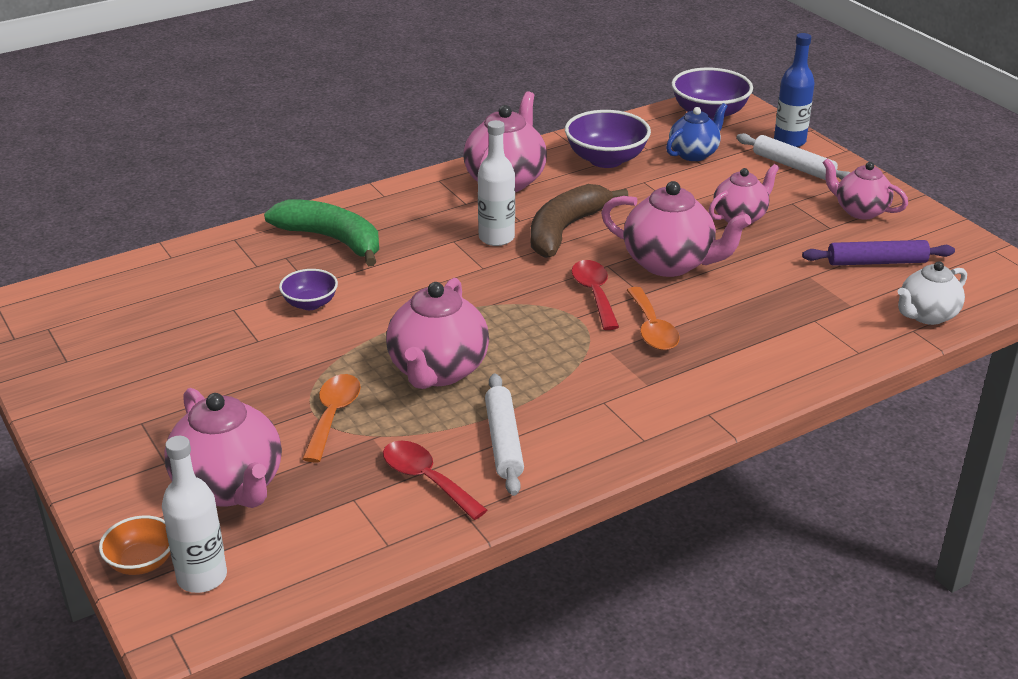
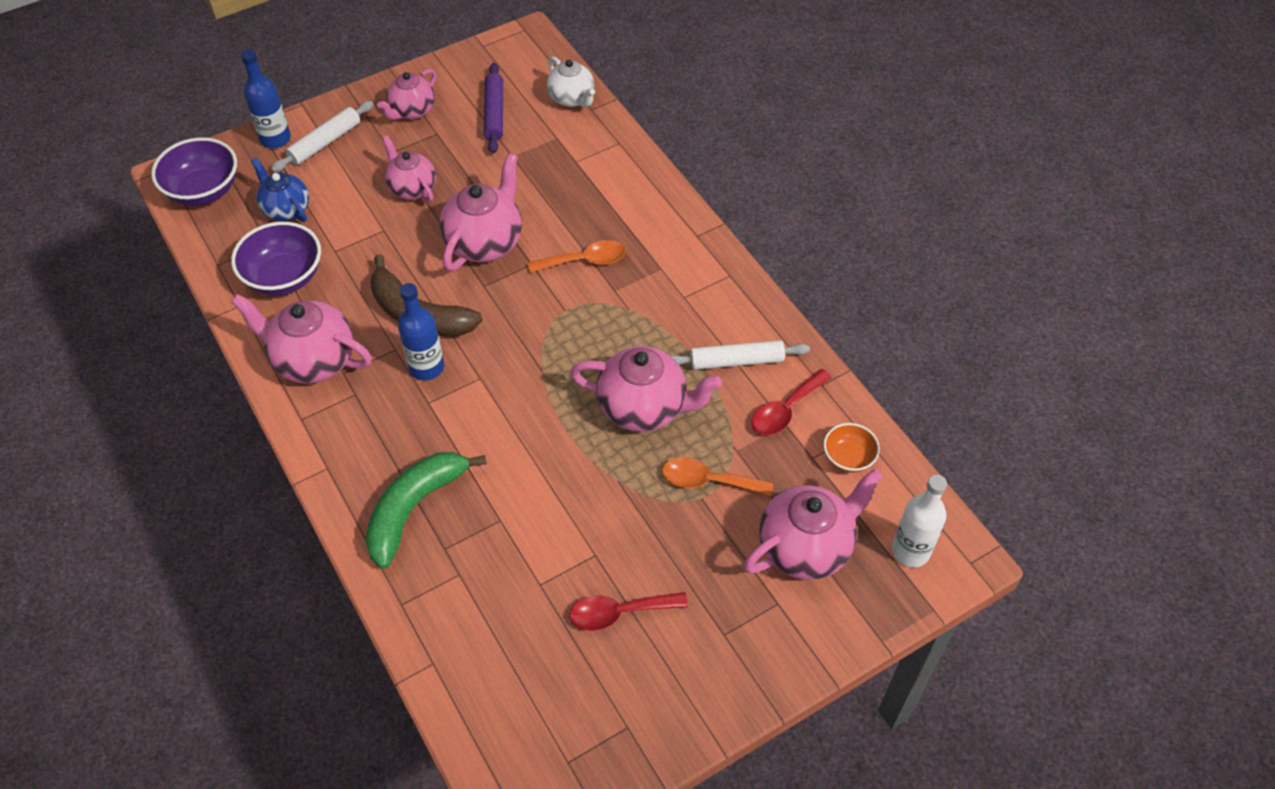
camera: 90 degrees left, 20 degrees up
orange bowl [99,515,171,575] -> orange bowl moved to [823,423,880,472]
purple bowl [279,269,338,310] -> none
white bottle [478,120,515,246] -> blue bottle [398,283,444,381]
red spoon [572,260,619,330] -> red spoon moved to [569,592,688,631]

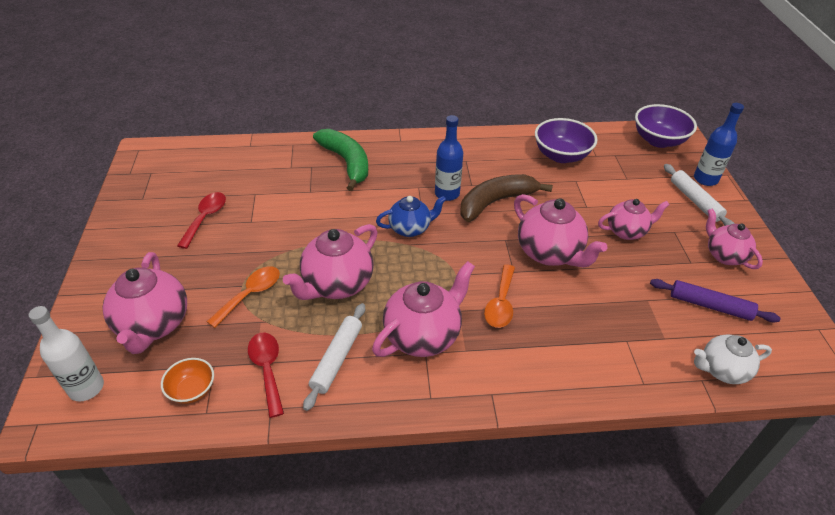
camera: 115 degrees right, 10 degrees down
pink teapot [231,294,372,384] -> pink teapot moved to [372,261,475,357]
blue teapot [251,158,309,222] -> blue teapot moved to [376,196,446,237]

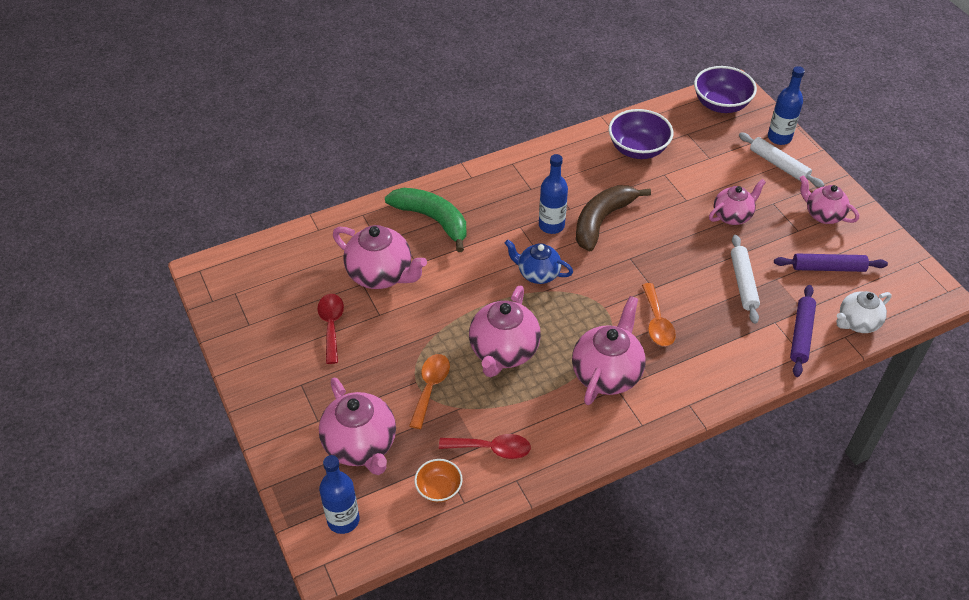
camera: 20 degrees left, 5 degrees up
white bottle [29,306,104,402] -> blue bottle [319,455,360,534]
red spoon [248,333,284,418] -> red spoon turned 135 degrees clockwise [439,434,531,459]
white rolling pin [303,303,365,411] -> white rolling pin moved to [731,235,760,324]
blue teapot [376,196,446,237] -> blue teapot turned 120 degrees counterclockwise [505,240,573,284]
pink teapot [514,194,607,267] -> pink teapot moved to [333,225,427,289]
none -> purple rolling pin [790,285,816,377]

